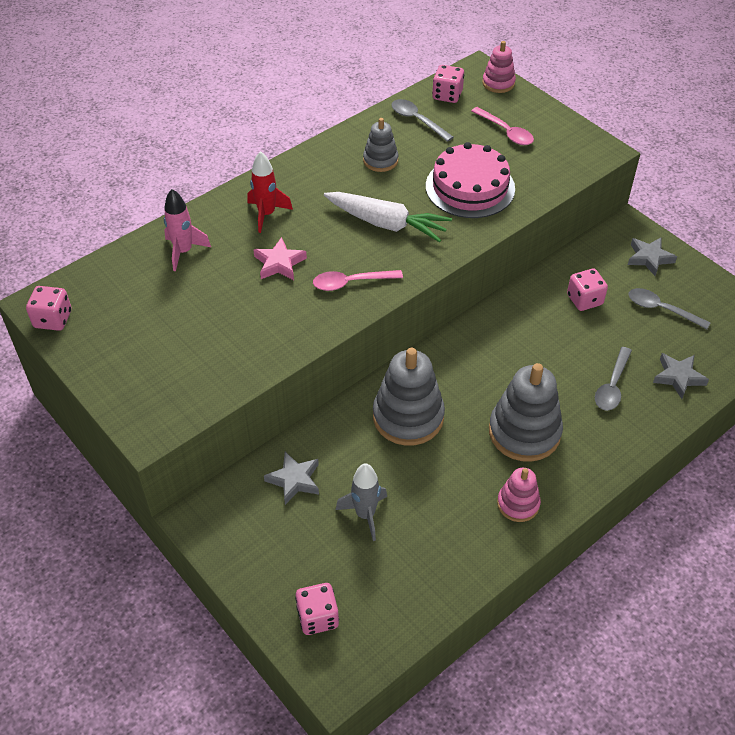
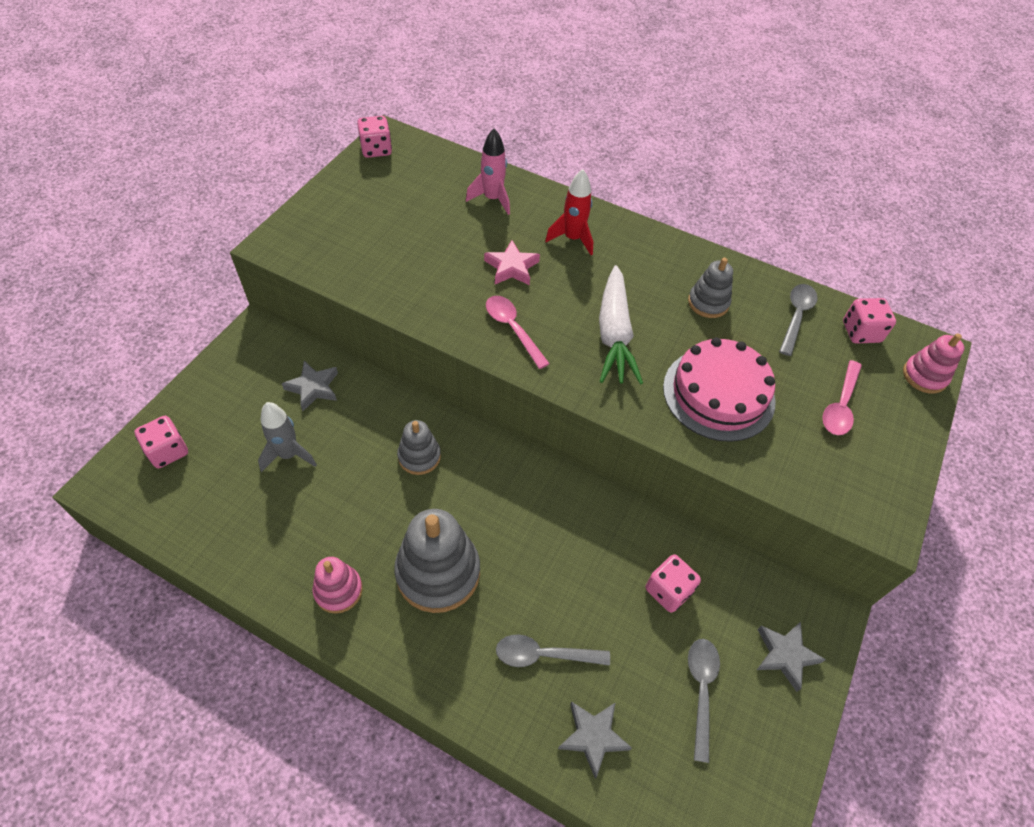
camera: 65 degrees right, 5 degrees up
grey stacking toy [373,348,445,446] -> grey stacking toy [397,420,441,475], size x0.56

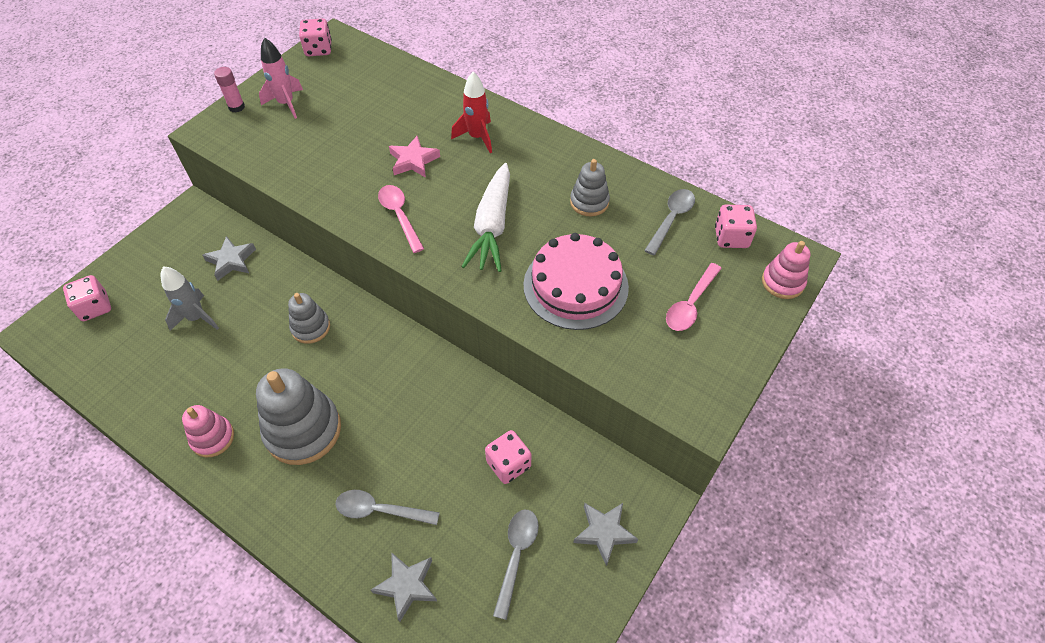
camera: 10 degrees right, 0 degrees up
pink rocket [466,128,510,215] -> pink rocket moved to [259,37,303,119]
none -> pink glue stick [214,67,245,113]

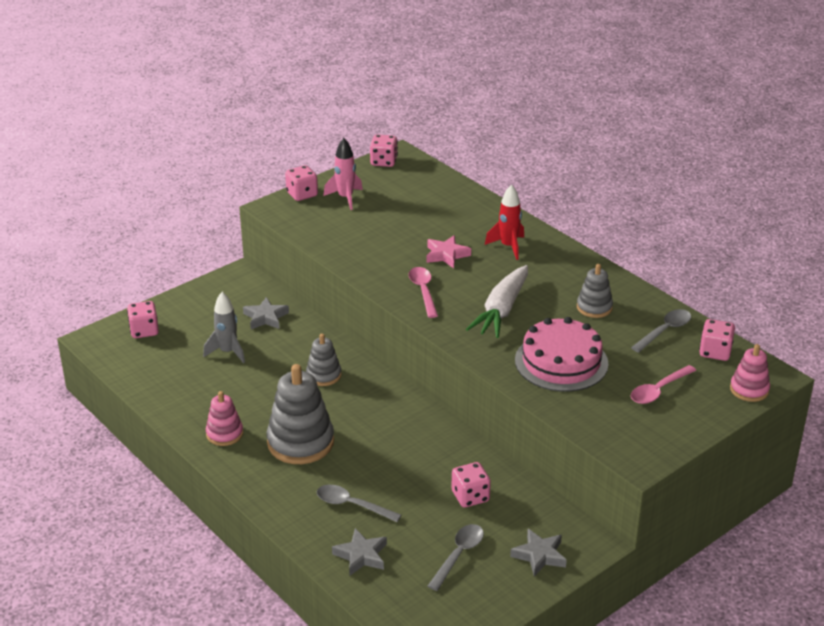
camera: 15 degrees right, 20 degrees down
pink glue stick [214,67,245,113] -> pink dice [285,165,318,201]

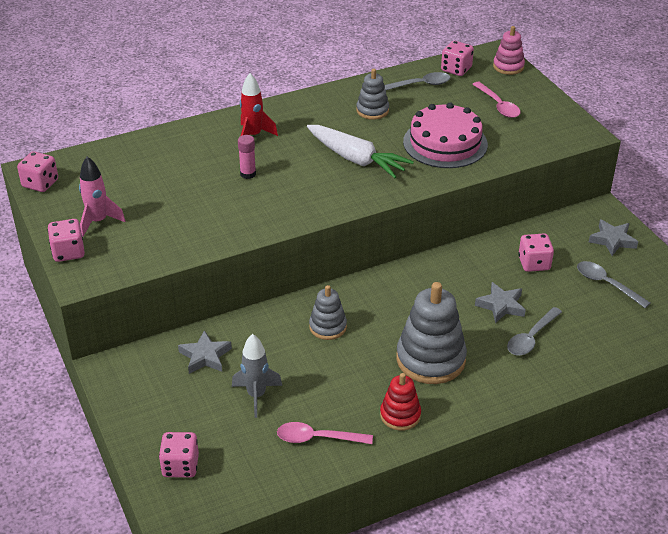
camera: 75 degrees left, 5 degrees up
pink stacking toy [206,391,243,446] -> red stacking toy [380,373,421,431]
grey star [332,528,387,575] -> grey star moved to [475,282,526,323]
pink spoon [408,267,438,318] -> pink spoon moved to [277,422,373,444]
pink star [426,235,471,268] -> pink glue stick [238,135,256,179]
grey spoon [631,309,691,353] -> grey spoon turned 105 degrees clockwise [385,72,451,90]

